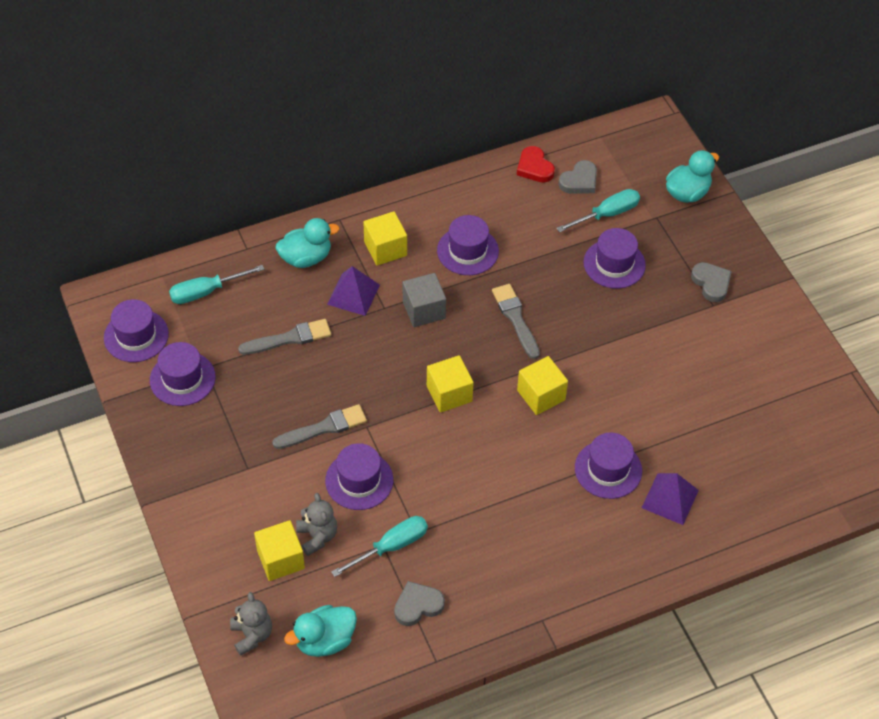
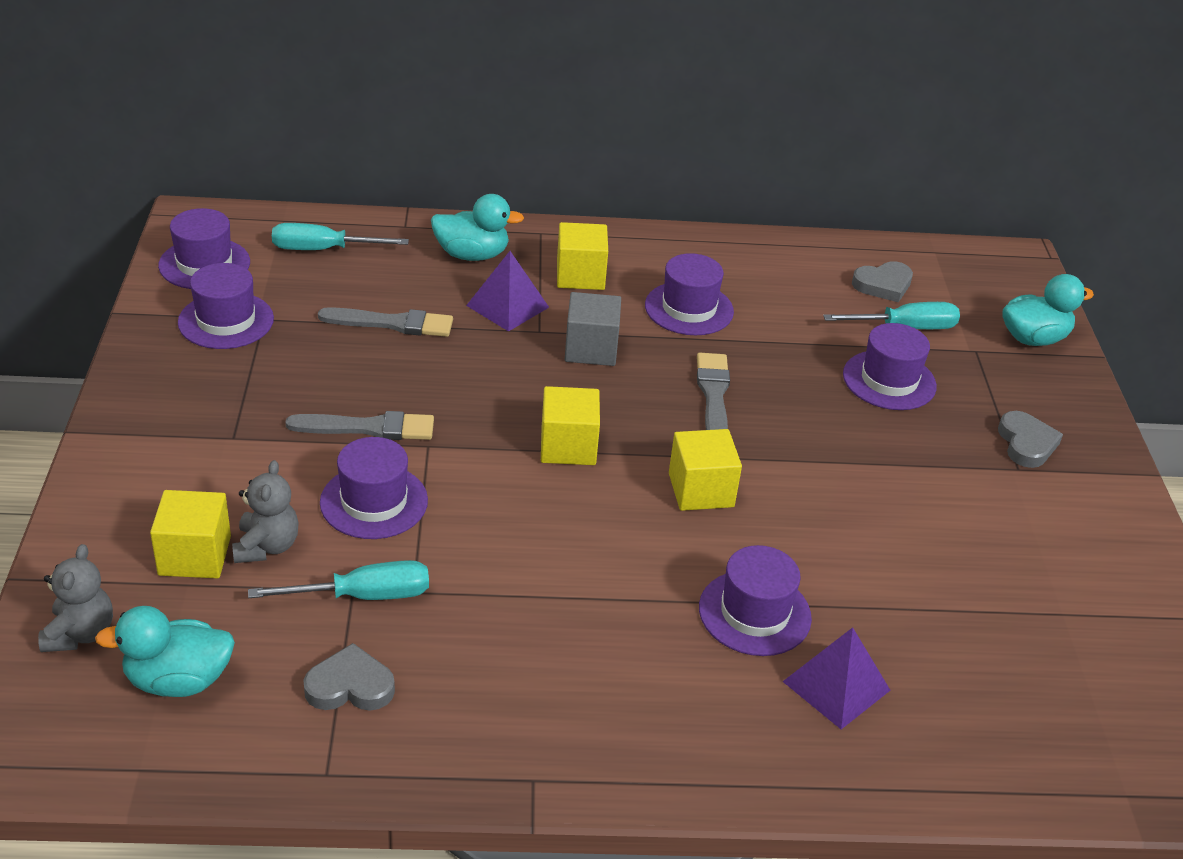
camera: 20 degrees right, 15 degrees down
red heart [517,146,555,182] -> none

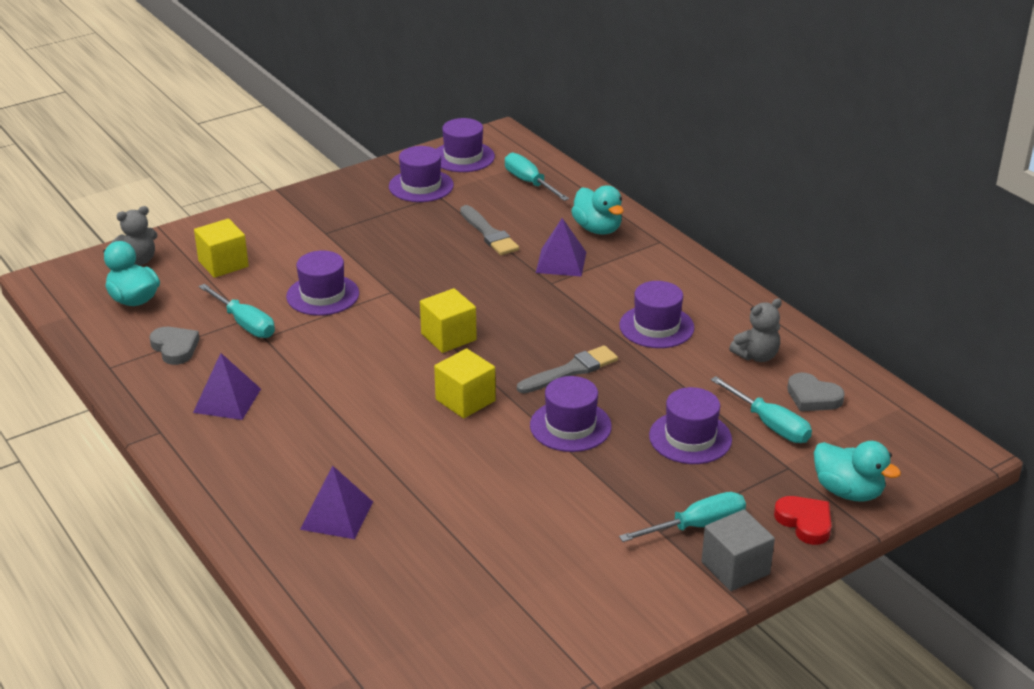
camera: 60 degrees right, 5 degrees down
grey teddy bear [232,460,299,563] -> grey teddy bear moved to [729,298,782,362]
grey brush [285,411,434,440] -> none
yellow cube [557,222,608,290] -> none
grey cube [565,292,621,366] -> grey cube moved to [701,509,775,591]
purple hat [699,545,812,656] -> purple hat moved to [530,376,612,452]
grey heart [998,411,1063,468] -> turquoise screwdriver [619,492,746,542]
none -> purple pyramid [193,353,261,420]
none -> red heart [774,496,831,545]

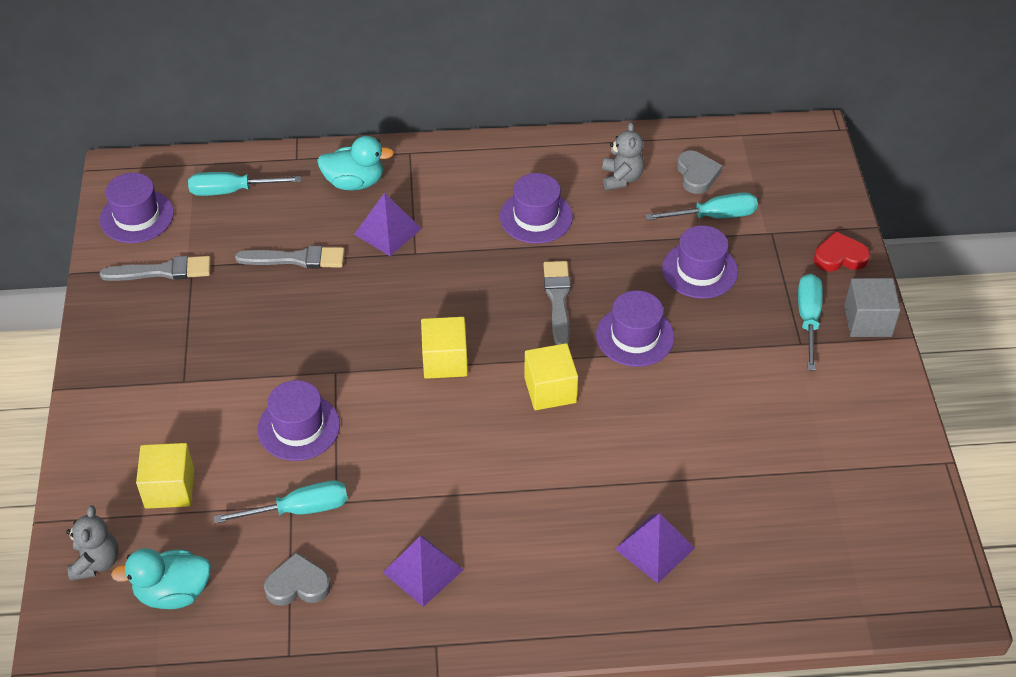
camera: 60 degrees left, 15 degrees up
purple hat [389,146,454,202] -> grey brush [100,256,211,281]
grey heart [787,373,845,411] -> grey heart turned 75 degrees counterclockwise [677,151,722,194]
turquoise duck [814,441,901,502] -> none

